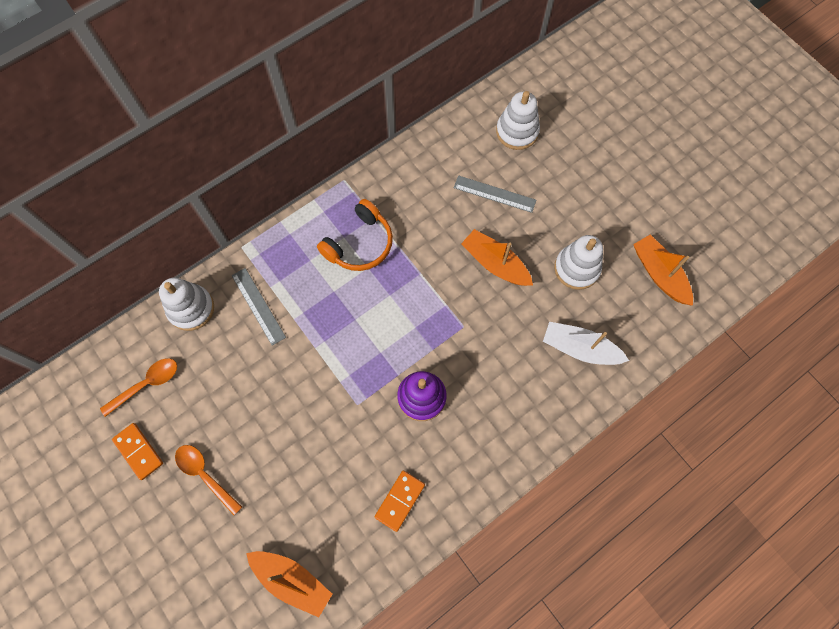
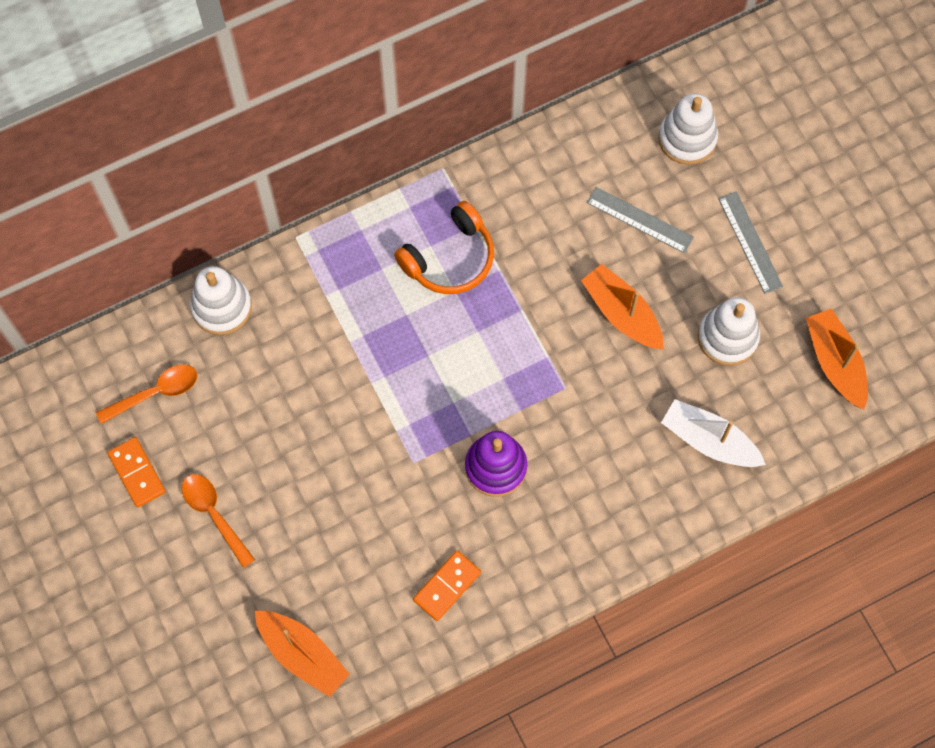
camera: 10 degrees right, 0 degrees up
grey ruler [232,268,286,346] -> grey ruler moved to [718,191,783,294]

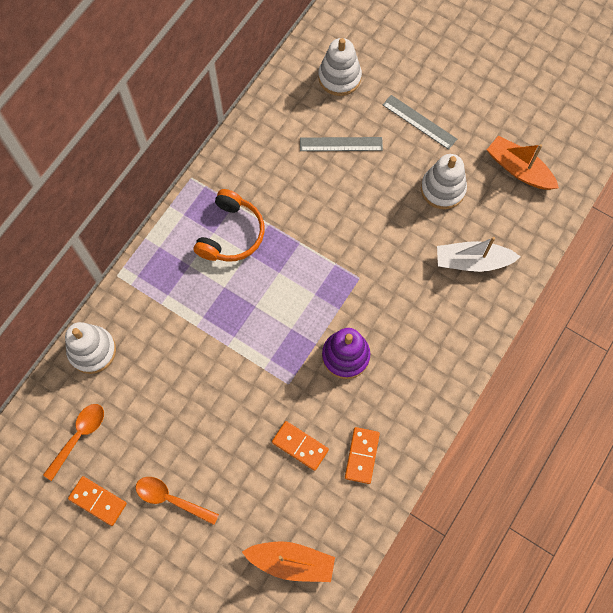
camera: 30 degrees left, 0 degrees up
orange boat [581,264,664,350] -> none
none -> orange domino [272,421,329,471]

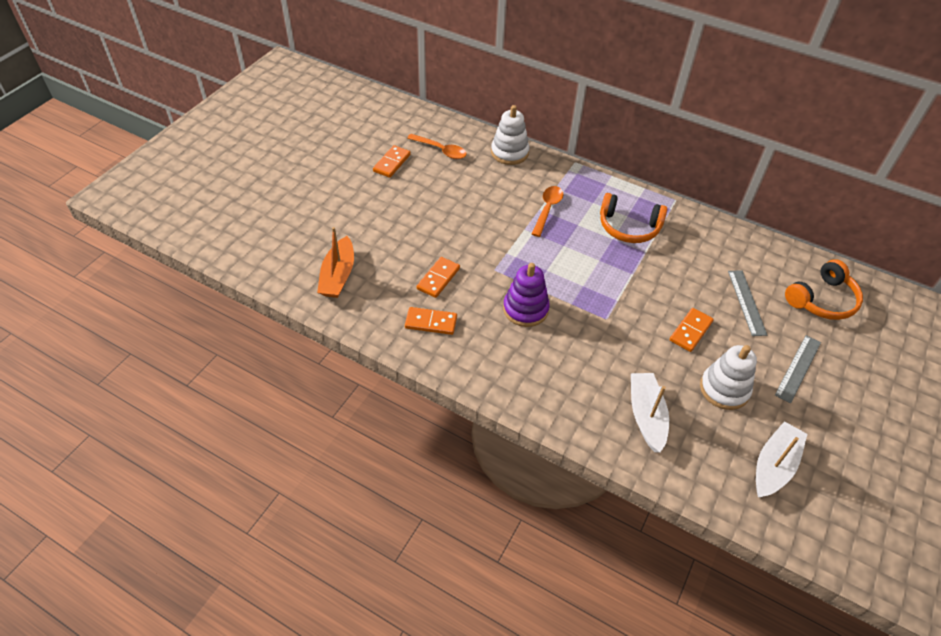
camera: 85 degrees right, 20 degrees down
orange spoon [136,477,219,525] -> orange spoon moved to [532,186,563,237]
white stacking toy [318,38,362,96] -> orange headphones [785,259,863,320]
orange boat [487,135,559,190] -> white boat [756,421,807,497]
none -> orange domino [670,308,714,352]

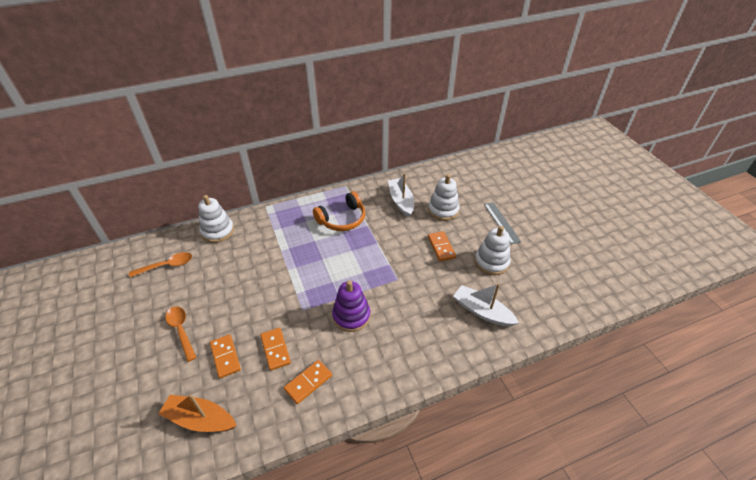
camera: 50 degrees left, 5 degrees down
orange boat [317,227,354,298] -> orange boat turned 150 degrees clockwise [158,394,237,432]
orange domino [373,145,411,178] -> orange domino moved to [210,334,241,378]
orange spoon [532,186,563,237] -> orange spoon moved to [165,306,197,362]
grey ruler [728,270,767,336] -> white stacking toy [428,174,460,221]
white boat [756,421,807,497] -> white boat moved to [388,173,414,217]
orange headphones [785,259,863,320] -> none

